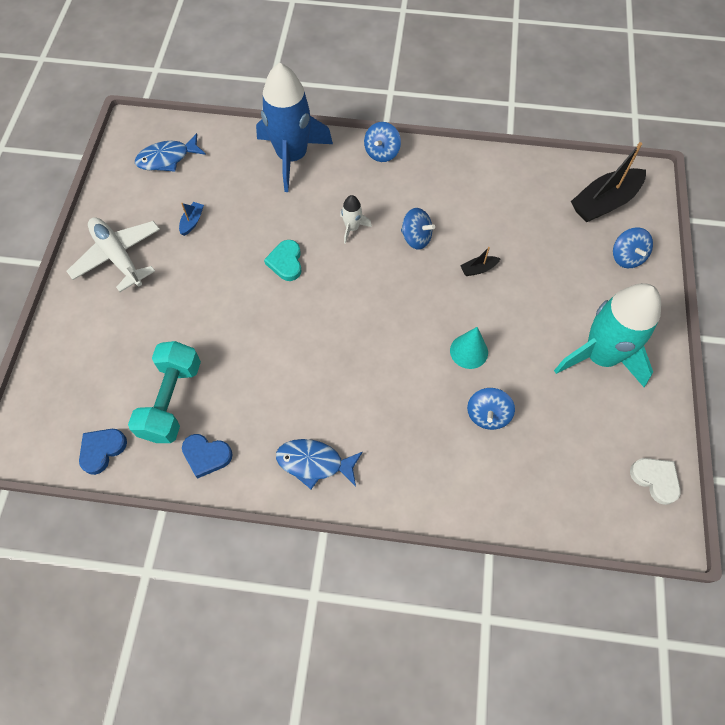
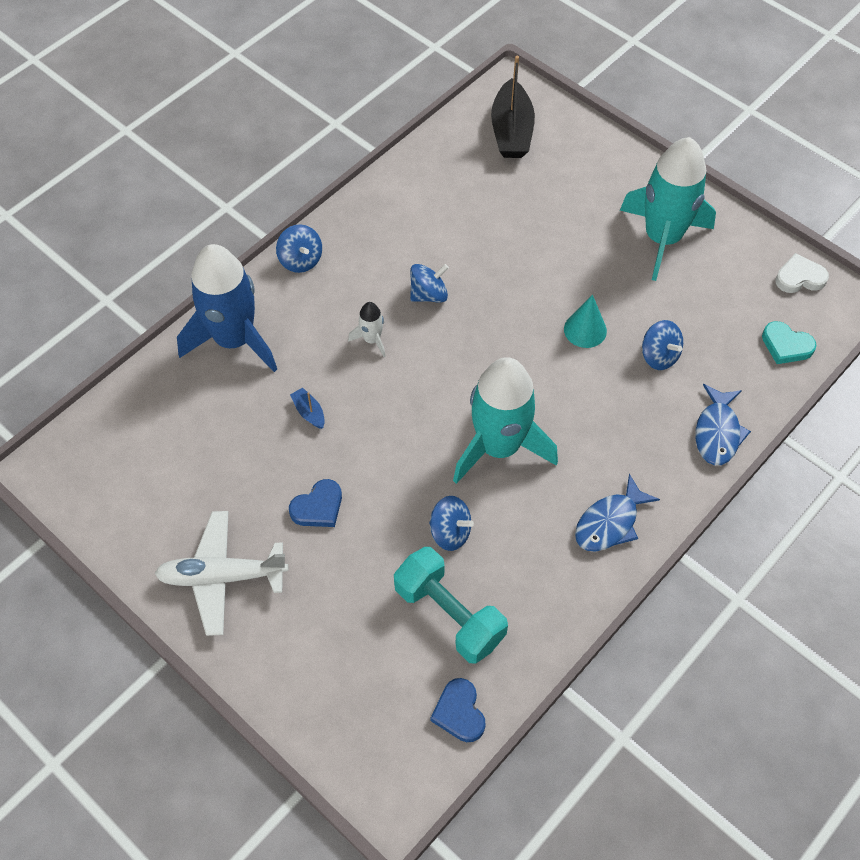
camera: 55 degrees left, 5 degrees down
blue fish [135,133,206,172] -> blue fish moved to [696,384,751,465]
blue boat [179,202,204,236] -> blue boat moved to [290,388,325,429]
blue heart [182,434,233,479] -> blue heart moved to [289,479,342,527]
turquoise heart [264,240,302,281] -> turquoise heart moved to [762,321,816,364]
black boat [460,247,501,276] -> none
blue spinning top [613,227,653,268] -> blue spinning top moved to [429,496,474,551]
none -> turquoise rocket [453,357,558,484]

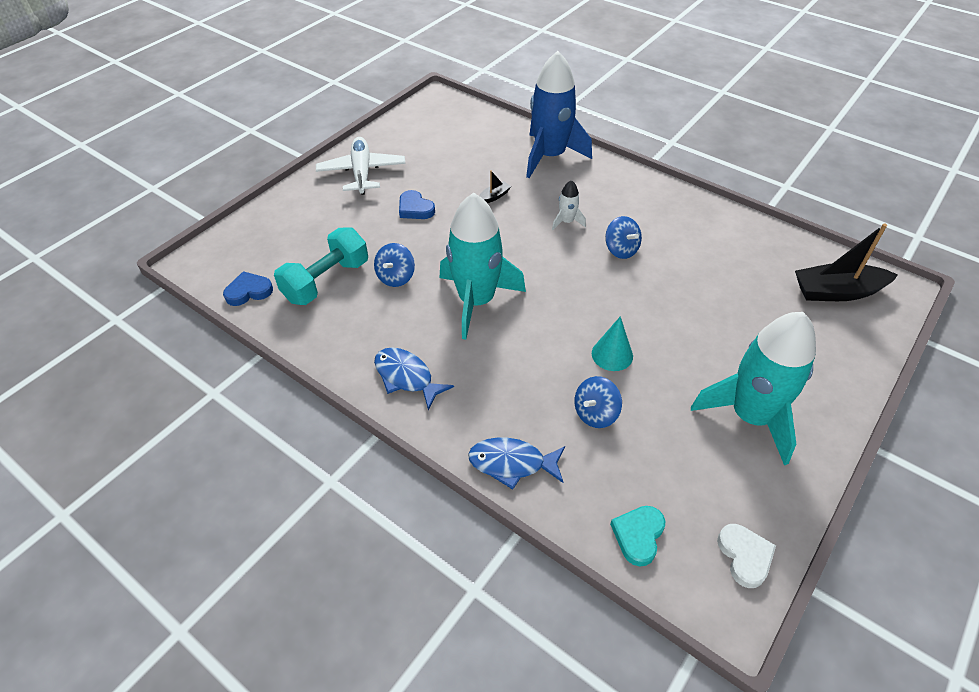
camera: 85 degrees right, 10 degrees down
blue spinning top [276,224,322,273] -> none
blue boat [290,388,325,429] -> black boat [479,170,511,203]

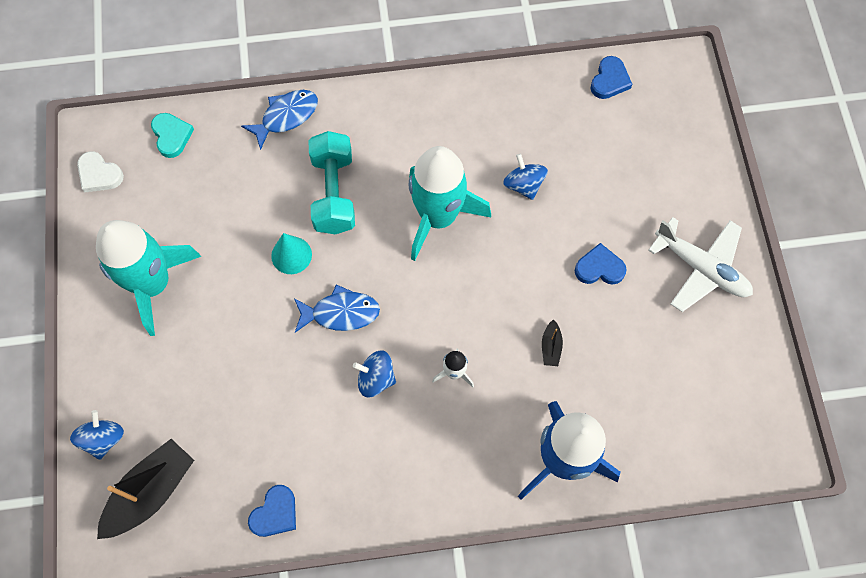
camera: 135 degrees right, 20 degrees up
turquoise dumbbell [274,227,368,305] -> turquoise dumbbell moved to [308,131,355,234]
blue fish [374,348,454,410] -> blue fish moved to [294,284,380,333]
blue spinning top [575,376,622,428] -> blue spinning top moved to [70,410,124,460]
none -> blue heart [248,485,296,537]

